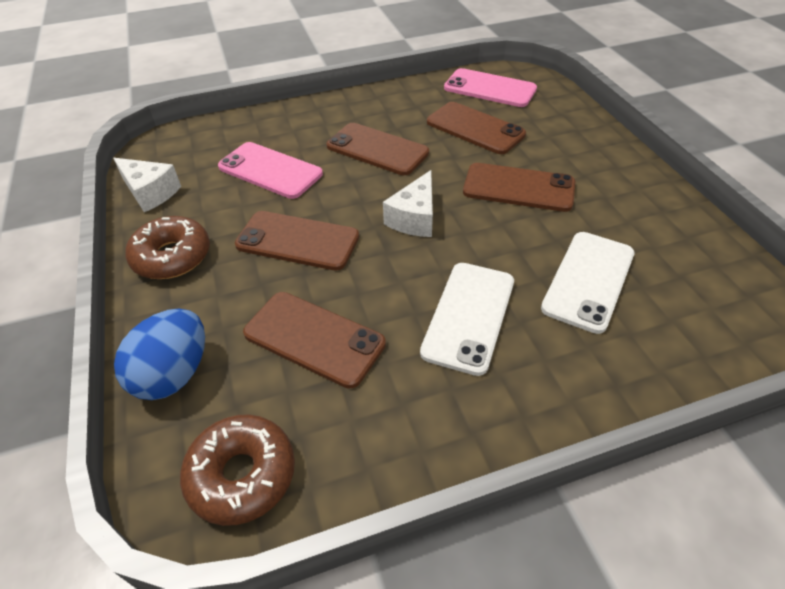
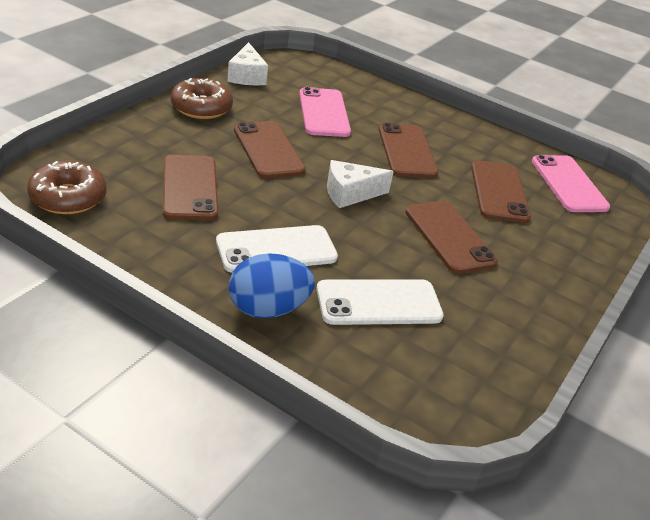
camera: 45 degrees right, 10 degrees down
blue egg [114,309,205,400] -> blue egg moved to [229,253,315,318]

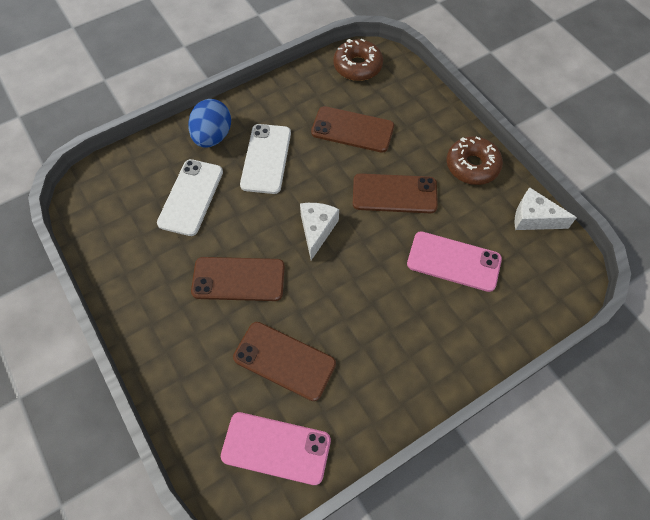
camera: 120 degrees right, 25 degrees up
brown phone [379,123,439,178] -> none

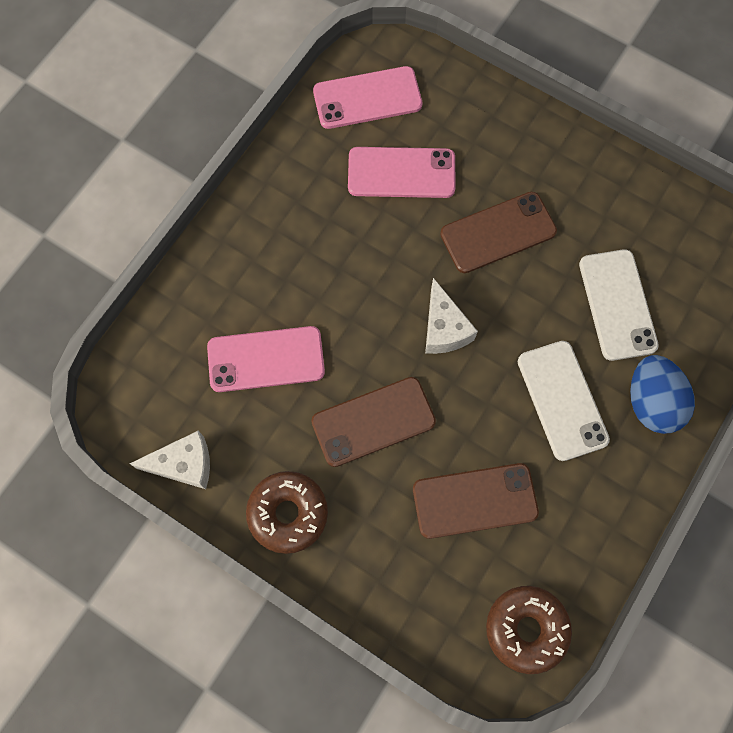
camera: 155 degrees right, 10 degrees up
brown phone [233,322,336,401] -> pink phone [348,147,456,198]

